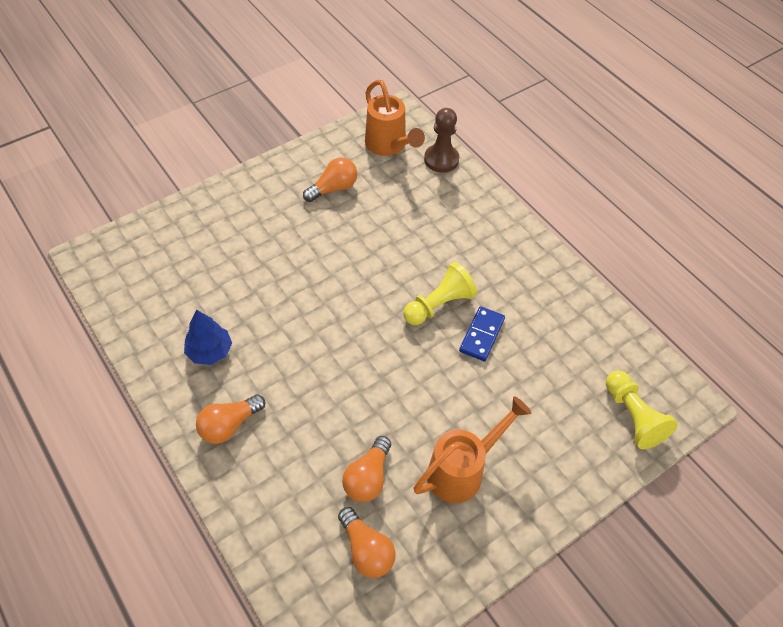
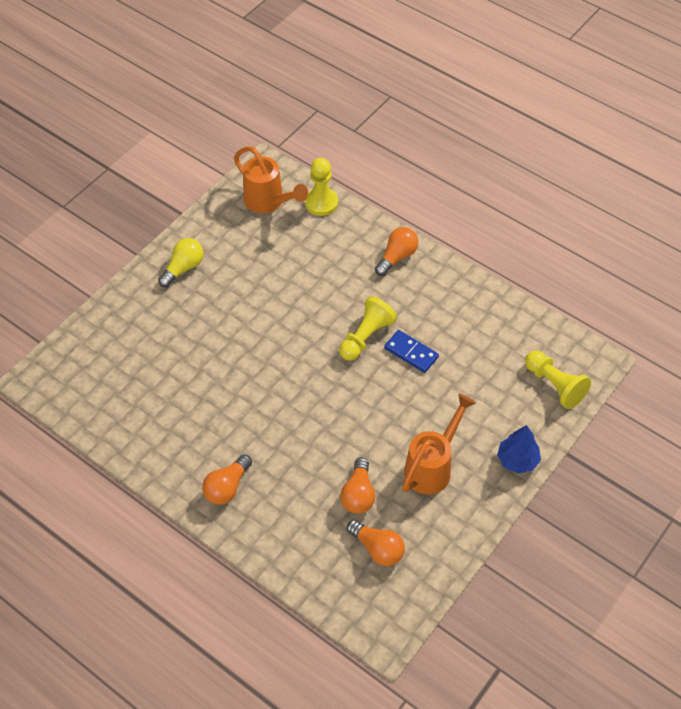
camera: 15 degrees left, 0 degrees up
blue tree [184,309,232,365] -> blue tree moved to [497,425,541,474]
orange light bulb [303,158,357,202] -> orange light bulb moved to [375,227,418,276]
brown pawn [424,108,459,173] -> yellow pawn [305,158,338,216]
blue domino [459,306,505,361] -> blue domino turned 60 degrees counterclockwise [384,330,439,373]
none -> yellow light bulb [158,238,204,287]

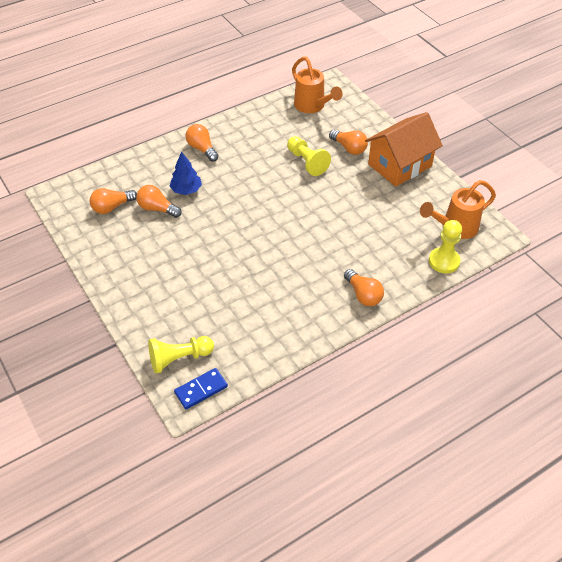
camera: 110 degrees right, 5 degrees down
yellow light bulb [158,238,204,287] -> orange house [365,112,443,187]
yellow pawn [339,296,397,361] -> yellow pawn moved to [287,136,331,176]
blue domino [384,330,439,373] -> blue domino moved to [174,368,228,409]
orange watering can [402,394,476,495] -> orange watering can moved to [292,57,343,113]
blue tree [497,425,541,474] -> blue tree moved to [170,151,202,195]
none -> orange light bulb [329,130,368,155]

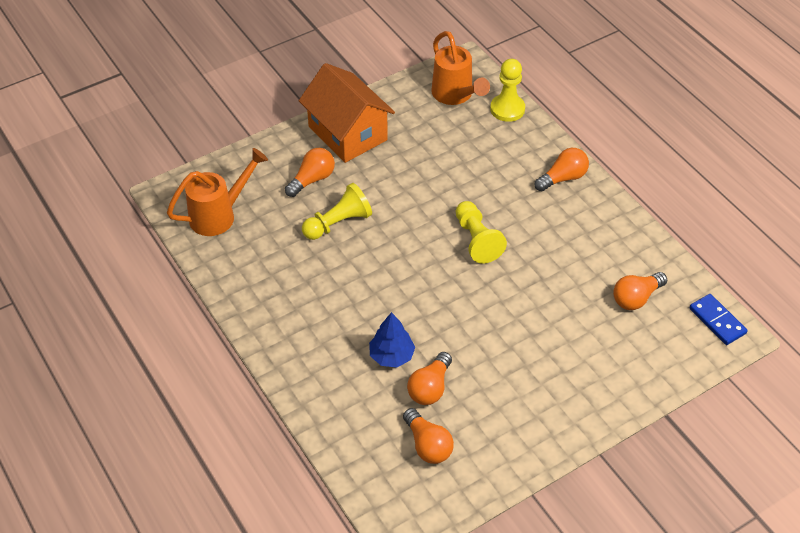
camera: 90 degrees left, 0 degrees up
yellow pawn [148,336,214,374] -> yellow pawn moved to [456,201,507,264]
orange light bulb [186,124,219,162] -> orange light bulb moved to [613,272,667,310]

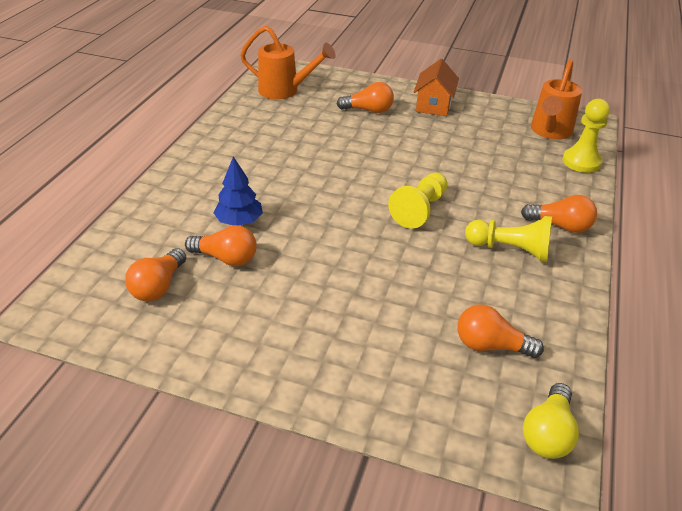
camera: 50 degrees right, 10 degrees down
orange house [299,63,395,163] -> orange house [414,59,459,116], size x0.63
yellow pawn [302,183,372,240] -> yellow pawn moved to [465,216,552,262]
orange light bulb [407,352,452,405] -> orange light bulb turned 150 degrees counterclockwise [185,225,257,266]
blue domino [689,294,747,345] -> yellow light bulb [523,383,579,459]

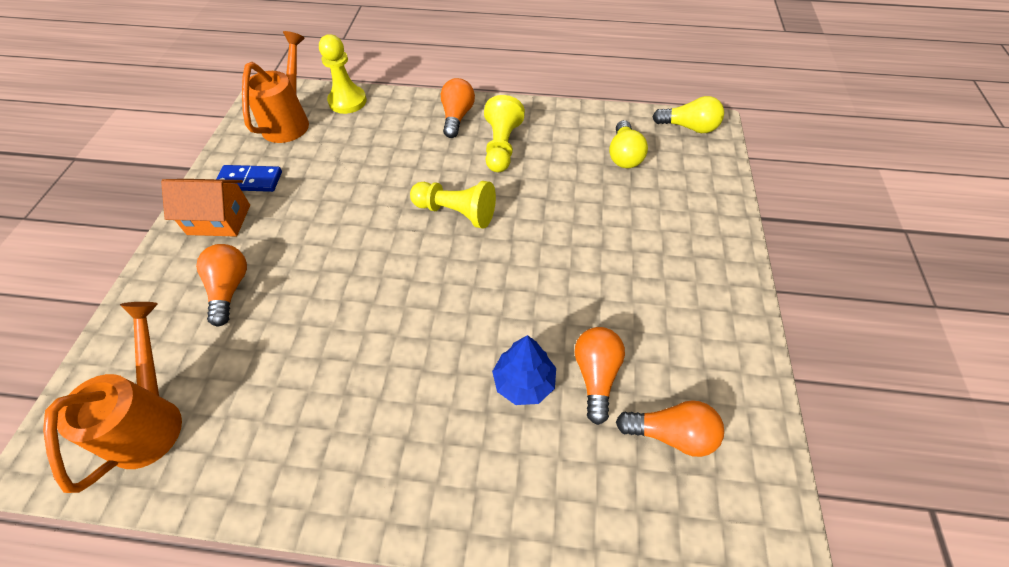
camera: 100 degrees left, 15 degrees up
orange light bulb [457,304,544,358] -> yellow light bulb [609,120,648,168]
orange watering can [531,59,582,140] -> orange watering can turned 90 degrees counterclockwise [242,31,309,143]
none -> blue domino [216,165,282,192]

